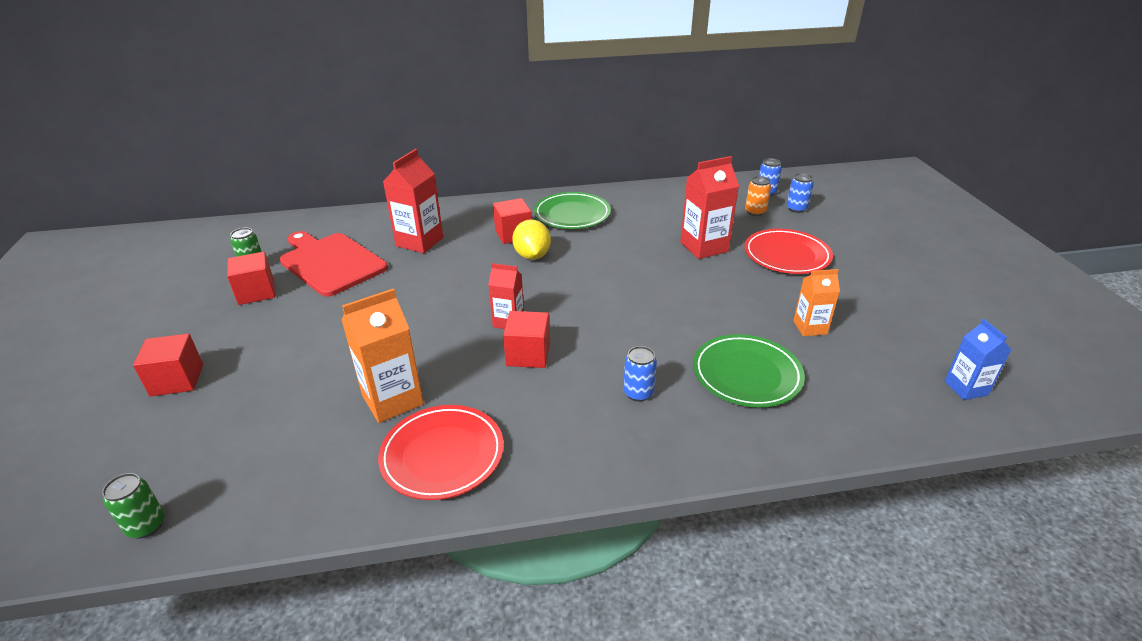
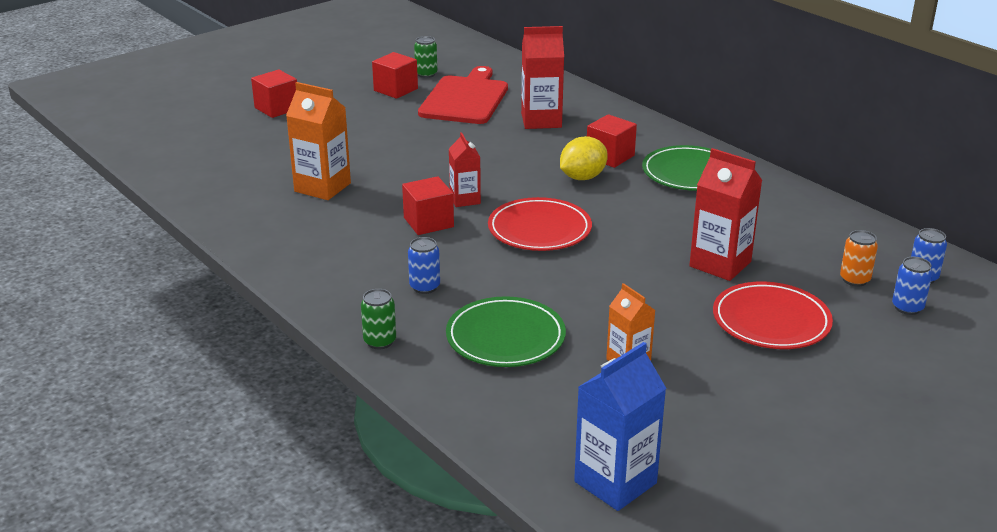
camera: 60 degrees right, 5 degrees down
green can [102,473,165,539] -> green can moved to [361,289,396,349]
red plate [378,405,504,500] -> red plate moved to [488,197,592,251]
blue carton [944,319,1011,400] -> blue carton [574,342,667,511], size x1.62

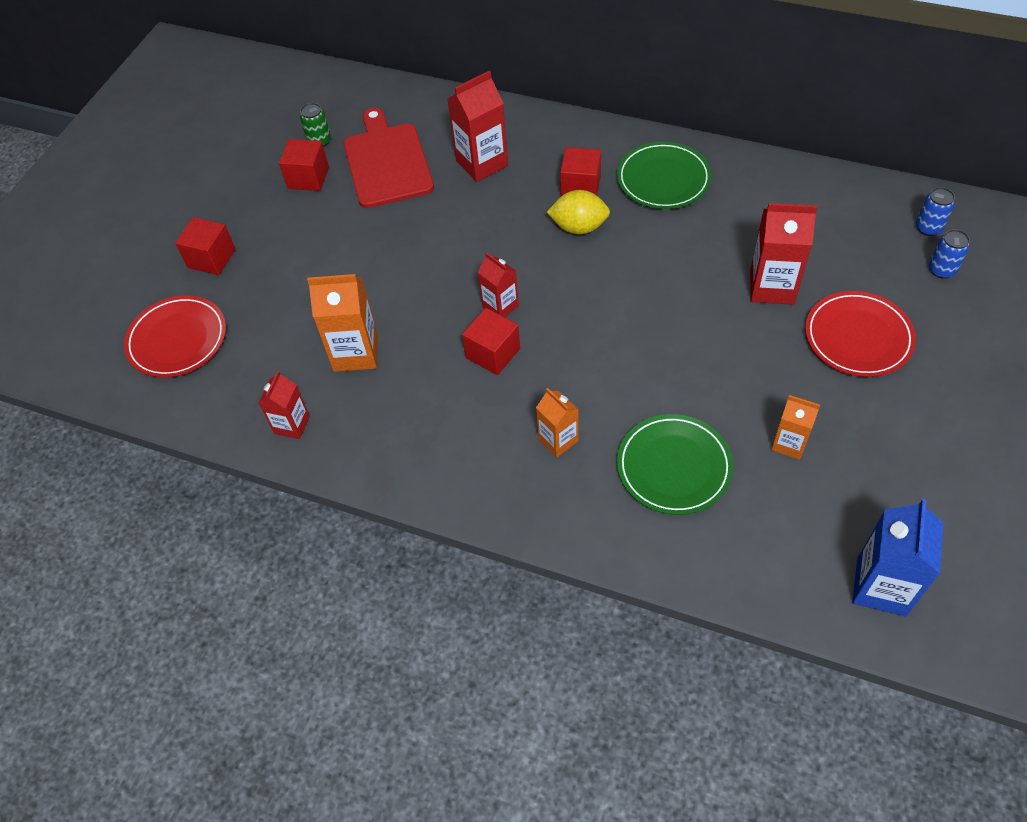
camera: 25 degrees left, 25 degrees up
green can [361,289,396,349] -> none
blue can [408,237,440,294] -> orange carton [536,388,578,457]
red plate [488,197,592,251] -> red plate moved to [124,295,226,378]
yellow lemon [560,136,608,180] -> yellow lemon turned 75 degrees clockwise [547,190,610,234]
orange can [840,230,878,287] -> none
none -> red carton [258,371,310,439]

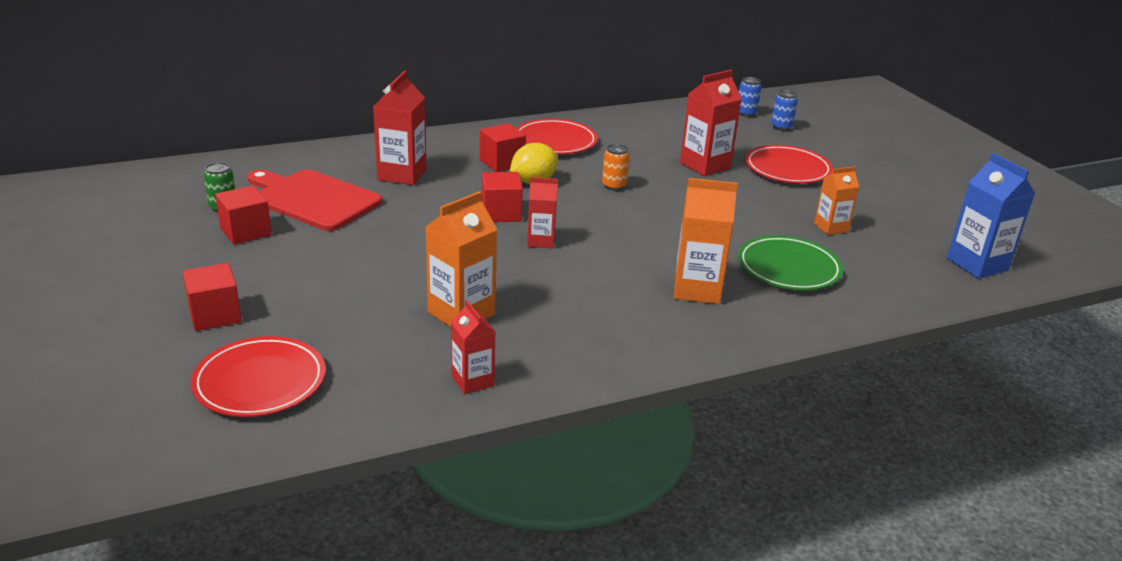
camera: 50 degrees left, 25 degrees down
red cube [462,308,520,375] -> red cube moved to [482,172,523,222]
orange carton [536,388,578,457] -> orange carton [674,178,738,304], size x1.62
green plate [617,141,712,209] -> red plate [516,119,598,154]
none -> orange can [602,144,630,191]

